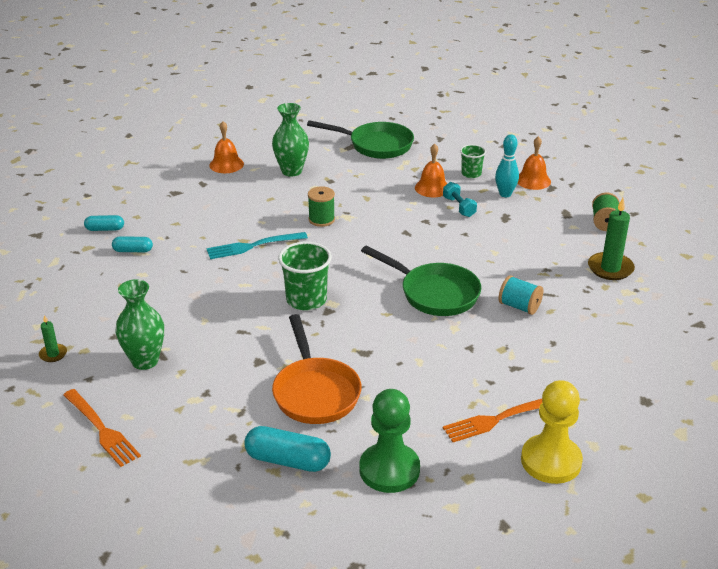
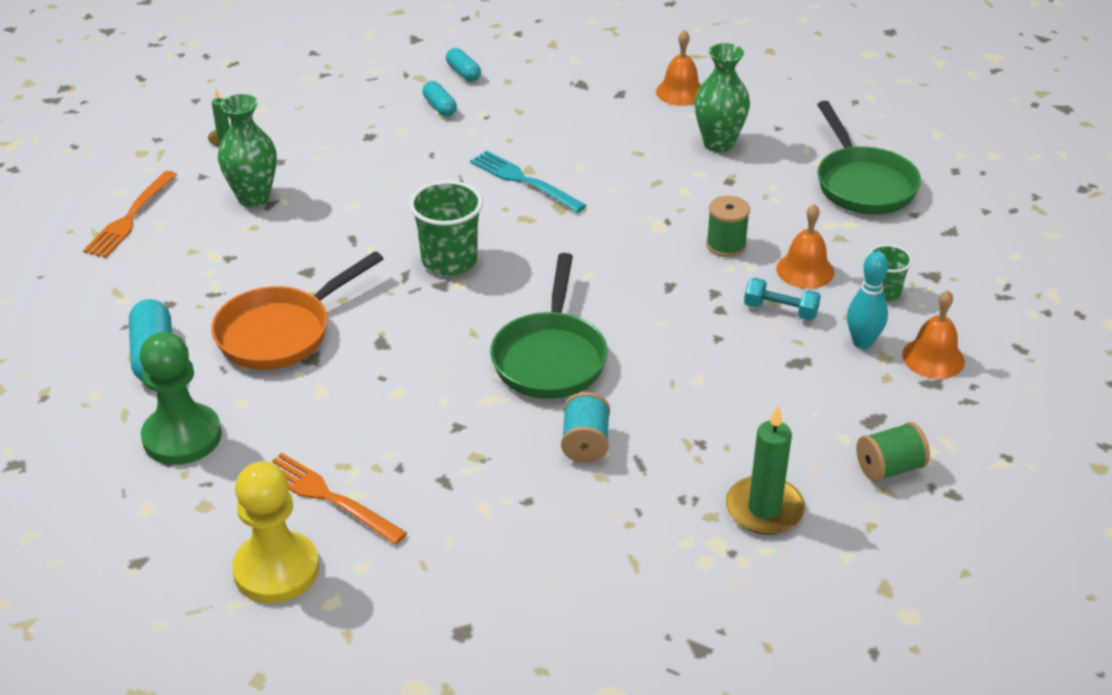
camera: 60 degrees right, 5 degrees up
green spool [308,186,335,227] -> green spool moved to [706,196,750,257]
turquoise dumbbell [443,182,477,217] -> turquoise dumbbell turned 75 degrees clockwise [744,278,821,320]

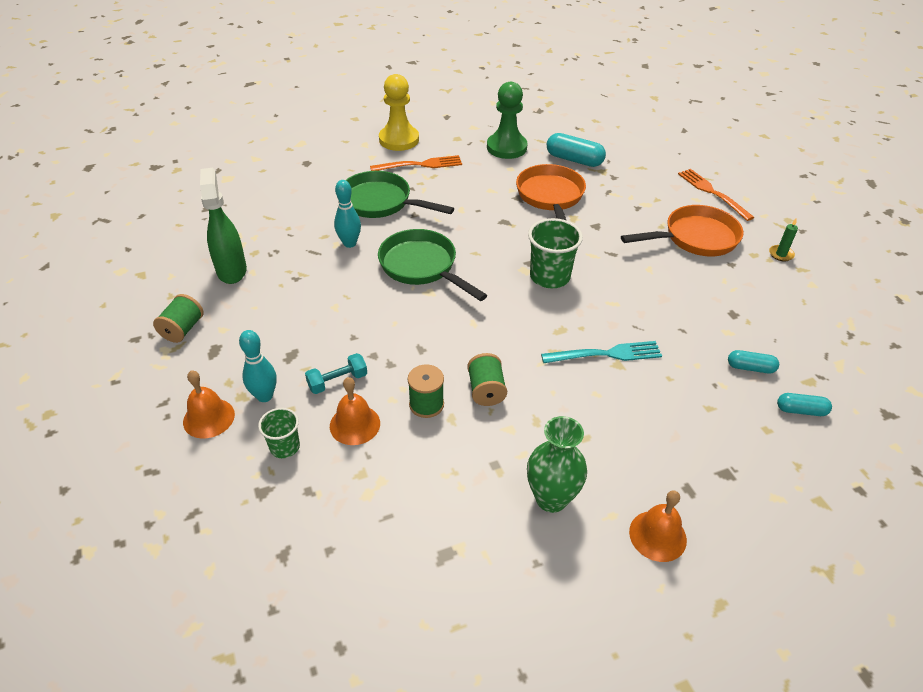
camera: 130 degrees right, 5 degrees up
green vase [218,94,277,207] -> orange pan [621,205,744,256]
turquoise spool [561,392,610,463] -> turquoise bowling pin [334,180,361,248]
green candle [726,406,805,535] -> green spray bottle [200,168,247,284]
green pan [817,101,921,215] -> green pan moved to [346,171,454,218]
none -> green spool [467,353,507,406]

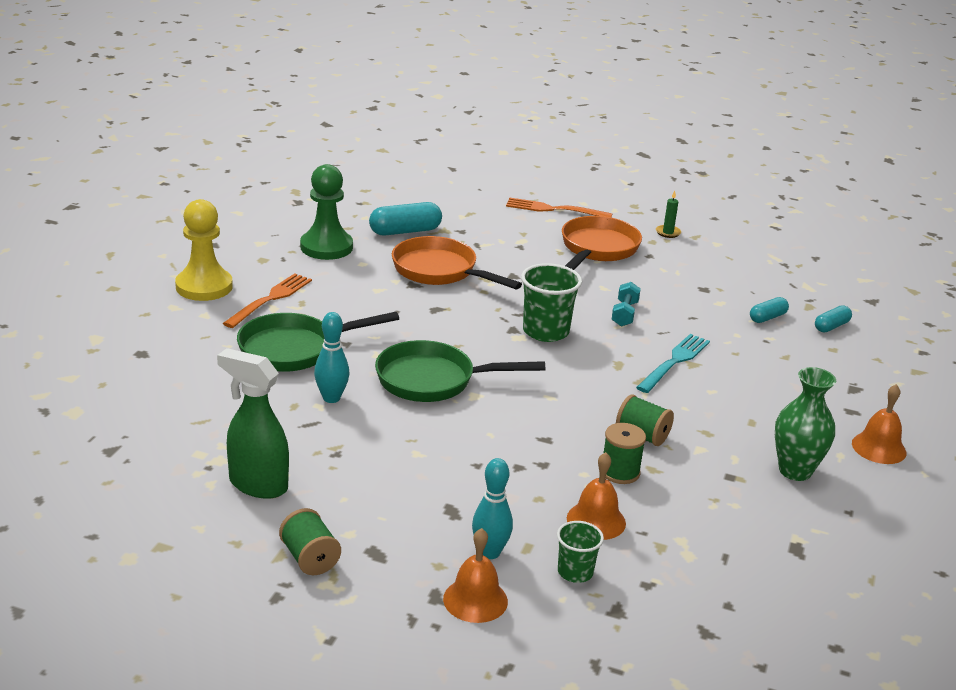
camera: 50 degrees left, 15 degrees down
turquoise dumbbell [305,353,367,394] -> turquoise dumbbell moved to [611,282,641,327]

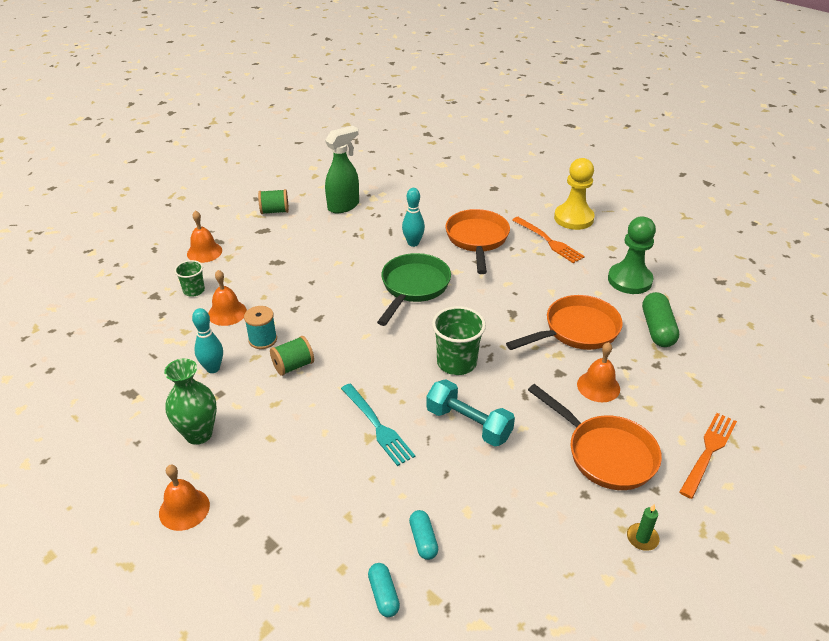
camera: 115 degrees right, 10 degrees up
green pan [237,312,399,372] -> orange pan [445,209,510,274]
turquoise capsule [369,202,442,236] -> green capsule [642,292,679,347]
turquoise bowling pin [472,458,513,559] -> turquoise bowling pin moved to [192,308,223,373]
green spool [603,423,646,484] -> turquoise spool [244,306,277,349]
turquoise dumbbell [611,282,641,327] -> turquoise dumbbell [426,379,515,447], size x1.59
none -> orange bell [577,342,620,402]

